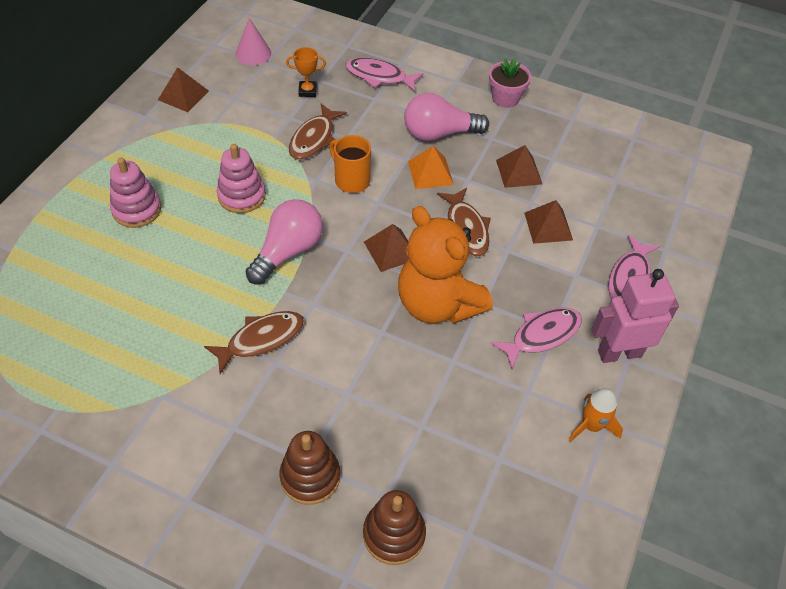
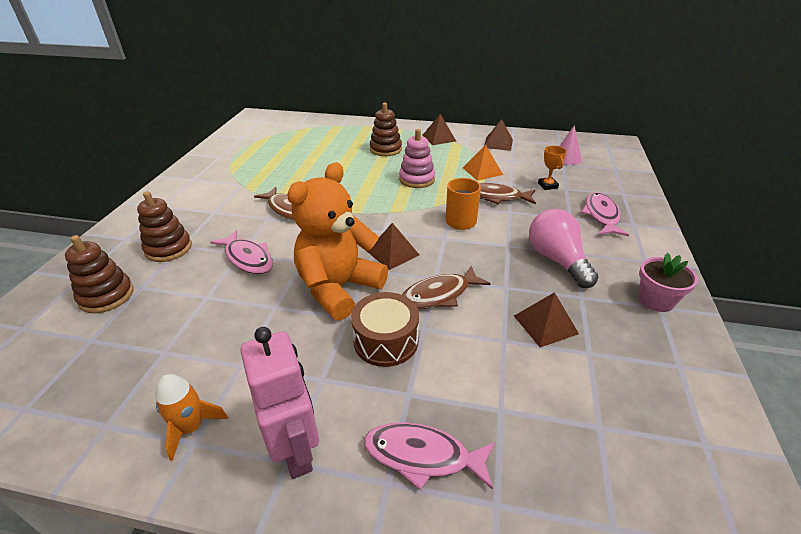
camera: 80 degrees right, 15 degrees down
pink stacking toy [110,157,161,228] -> brown stacking toy [370,103,402,156]
pink light bulb [245,199,323,285] -> none
orange pyramid [408,146,454,189] -> orange pyramid moved to [463,145,503,181]
pink fish [490,307,582,369] -> pink fish moved to [210,230,273,274]
brown pyramid [524,200,573,244] -> brown pyramid moved to [422,114,456,145]
none -> brown drum [351,292,419,367]

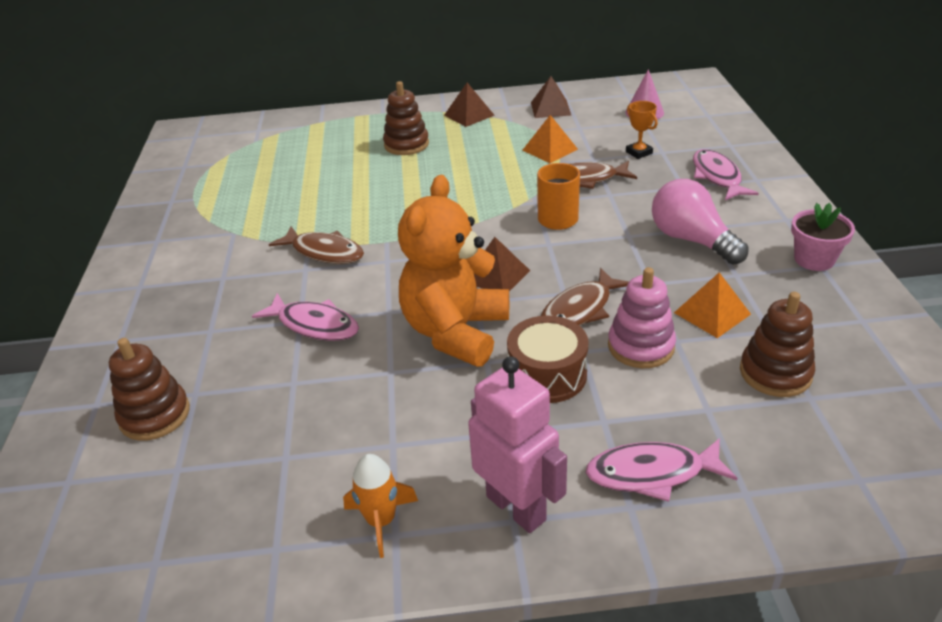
camera: 15 degrees left, 0 degrees up
brown stacking toy [137,191,192,262] -> brown stacking toy moved to [740,292,815,397]
pink stacking toy [399,129,435,188] -> pink stacking toy moved to [608,267,676,368]
brown pyramid [514,292,579,347] -> orange pyramid [674,272,751,338]

